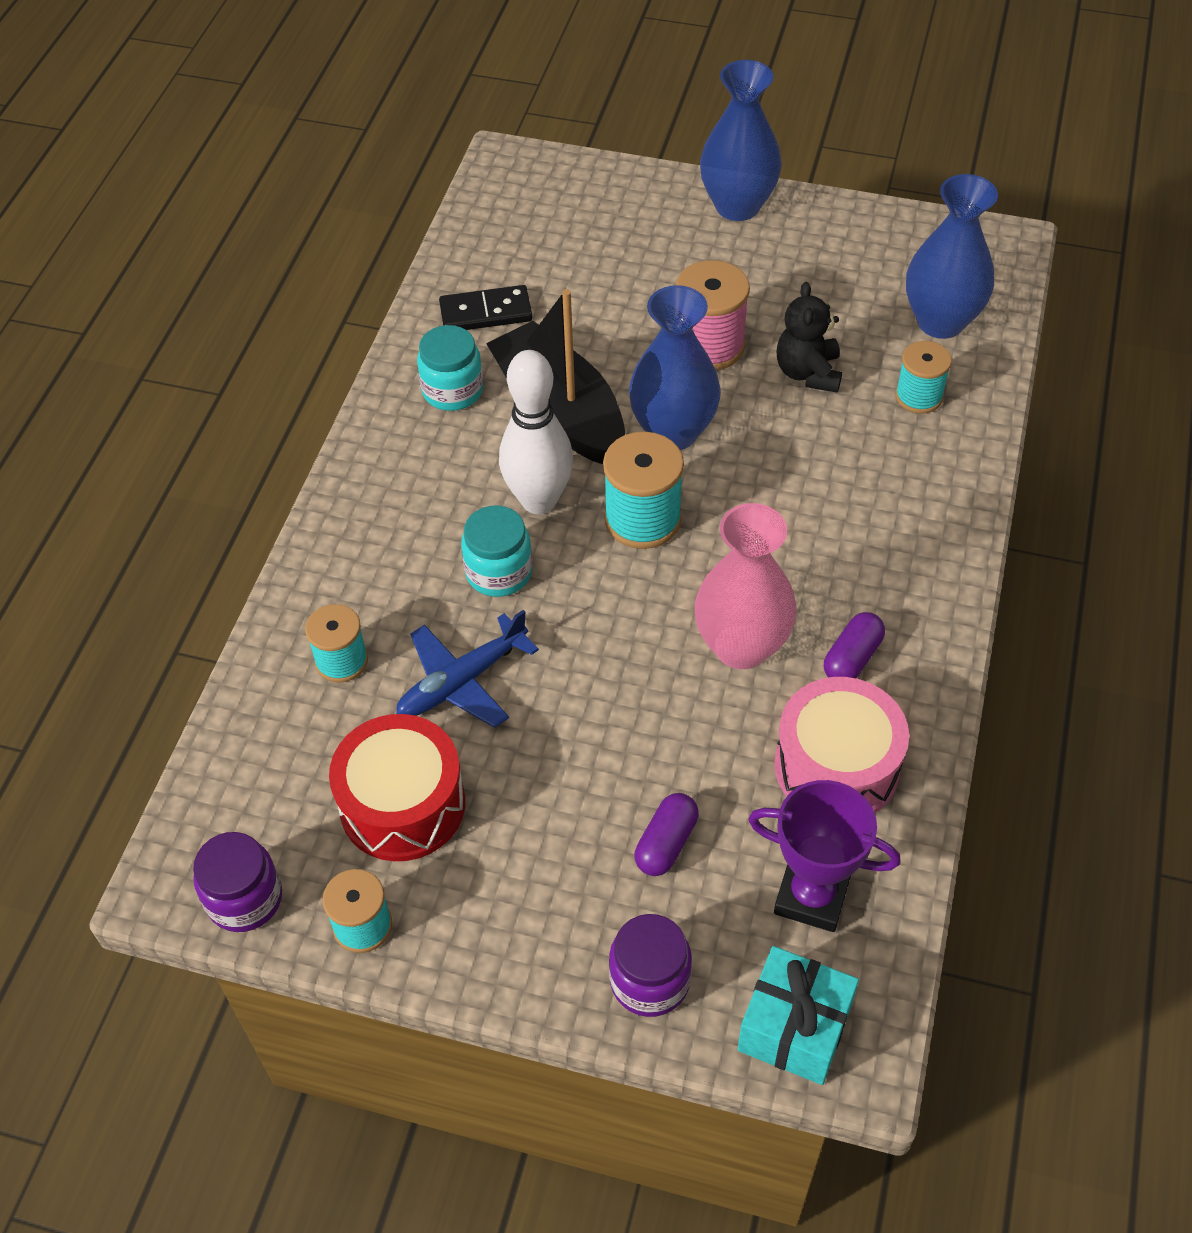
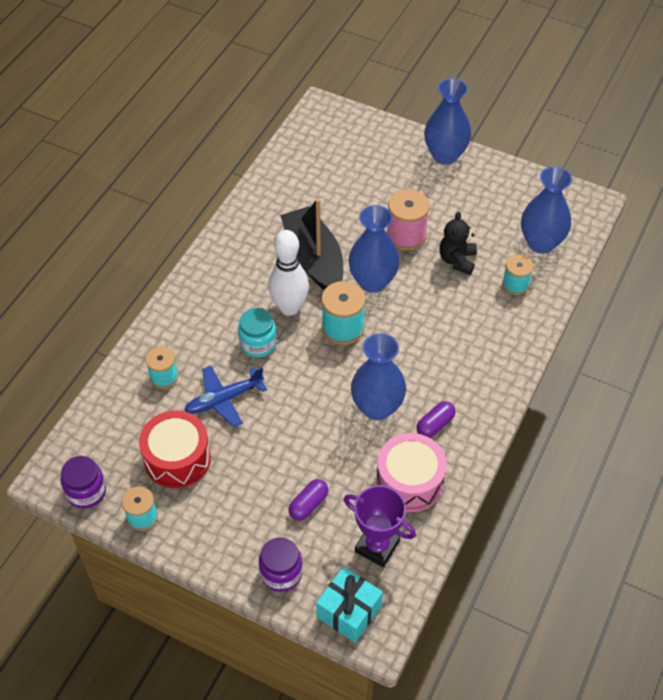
camera: 10 degrees right, 0 degrees up
turquoise jar [417,325,483,411] -> none
black domino [439,285,533,330] -> none
pink vase [695,503,797,669] -> blue vase [351,333,406,420]

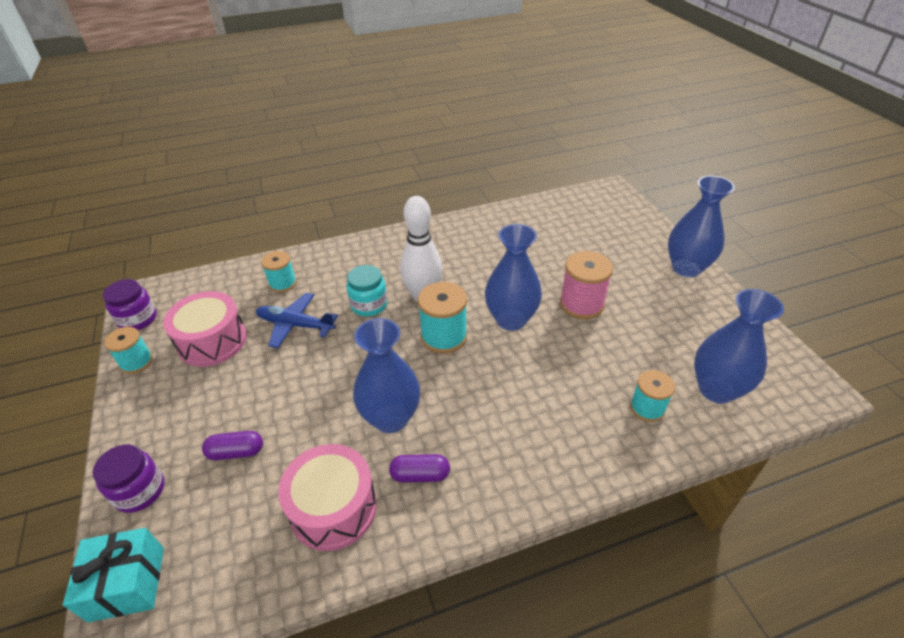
camera: 45 degrees right, 10 degrees down
red drum [139,410,211,488] -> pink drum [163,291,247,367]
black boat [280,198,343,290] -> none
purple trophy [344,485,416,567] -> none
black teddy bear [439,212,477,275] -> none

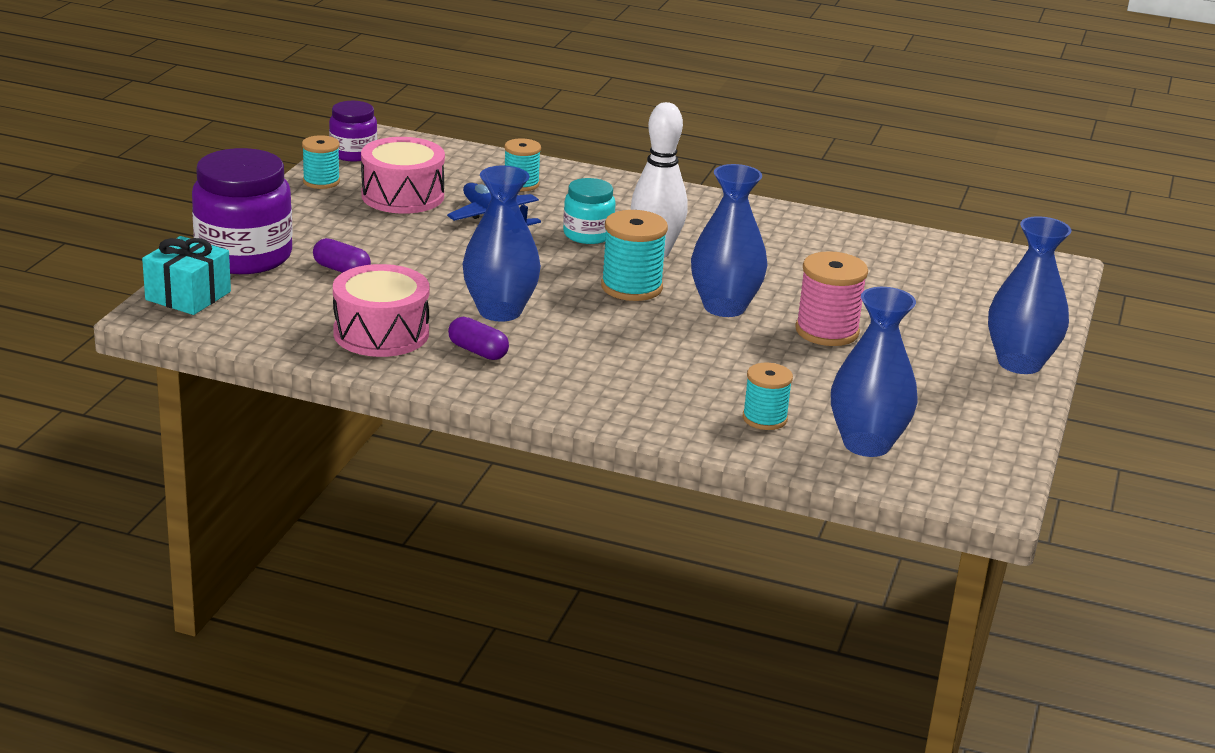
camera: 35 degrees right, 15 degrees down
purple jar [93,444,164,513] -> purple jar [192,148,293,274], size x1.81

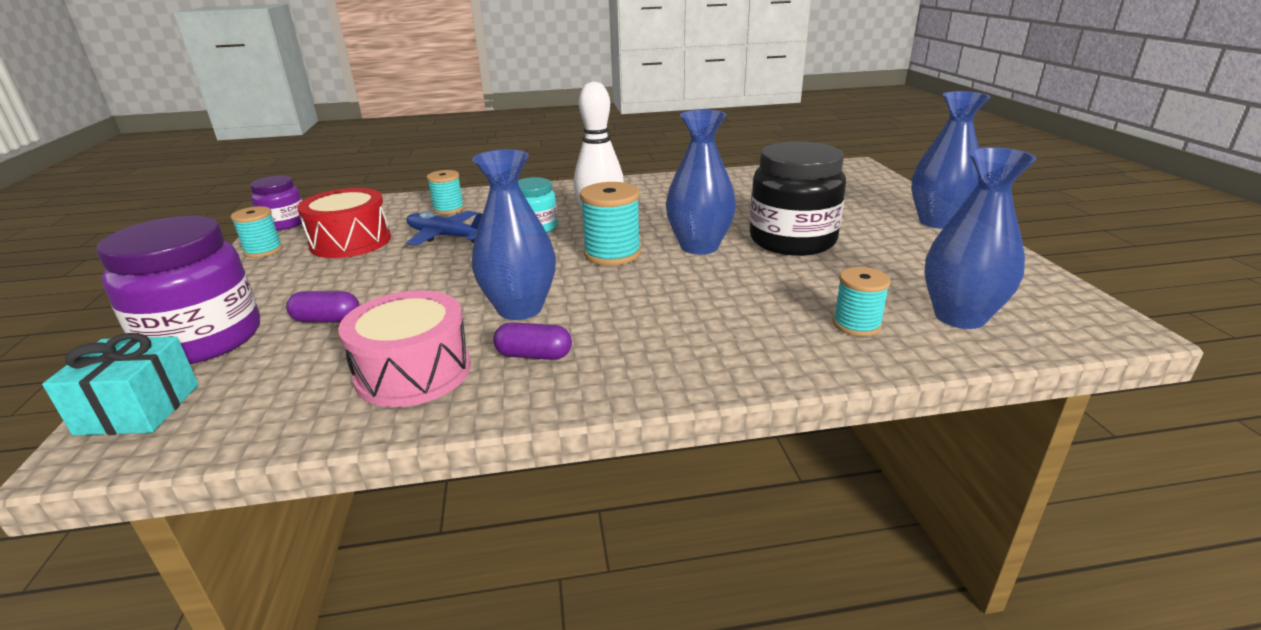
camera: 25 degrees left, 0 degrees up
pink drum [361,137,445,214] -> red drum [297,188,391,258]
pink spool [795,251,868,346] -> black jar [750,141,846,256]

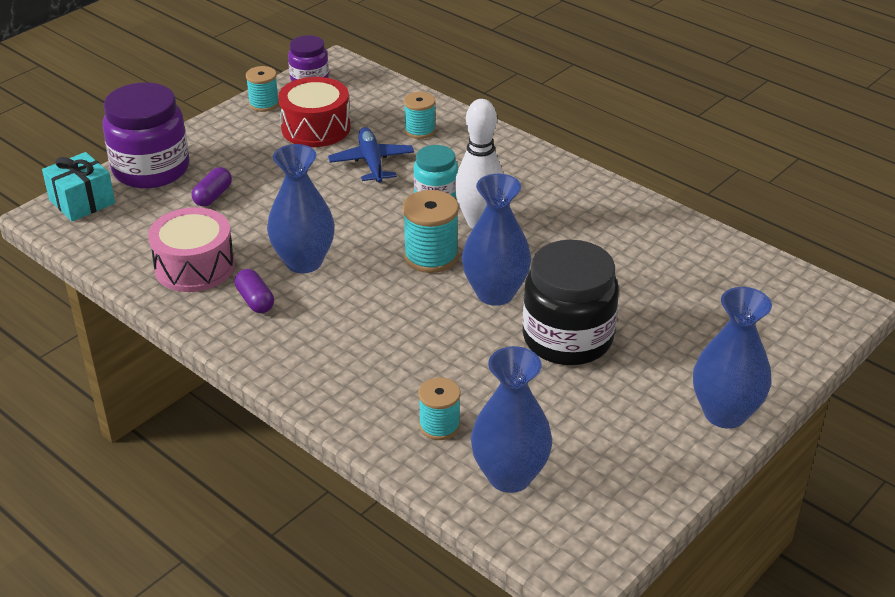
camera: 50 degrees right, 10 degrees up
purple capsule [286,291,359,322] -> purple capsule turned 60 degrees clockwise [192,167,232,207]

